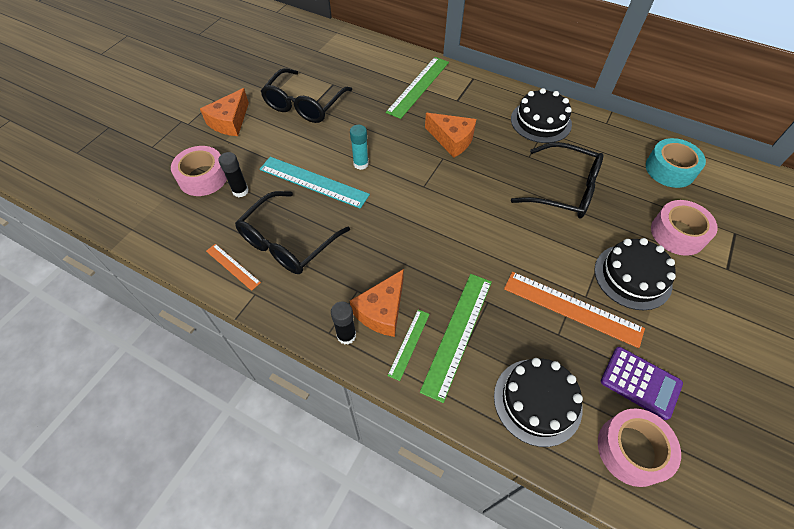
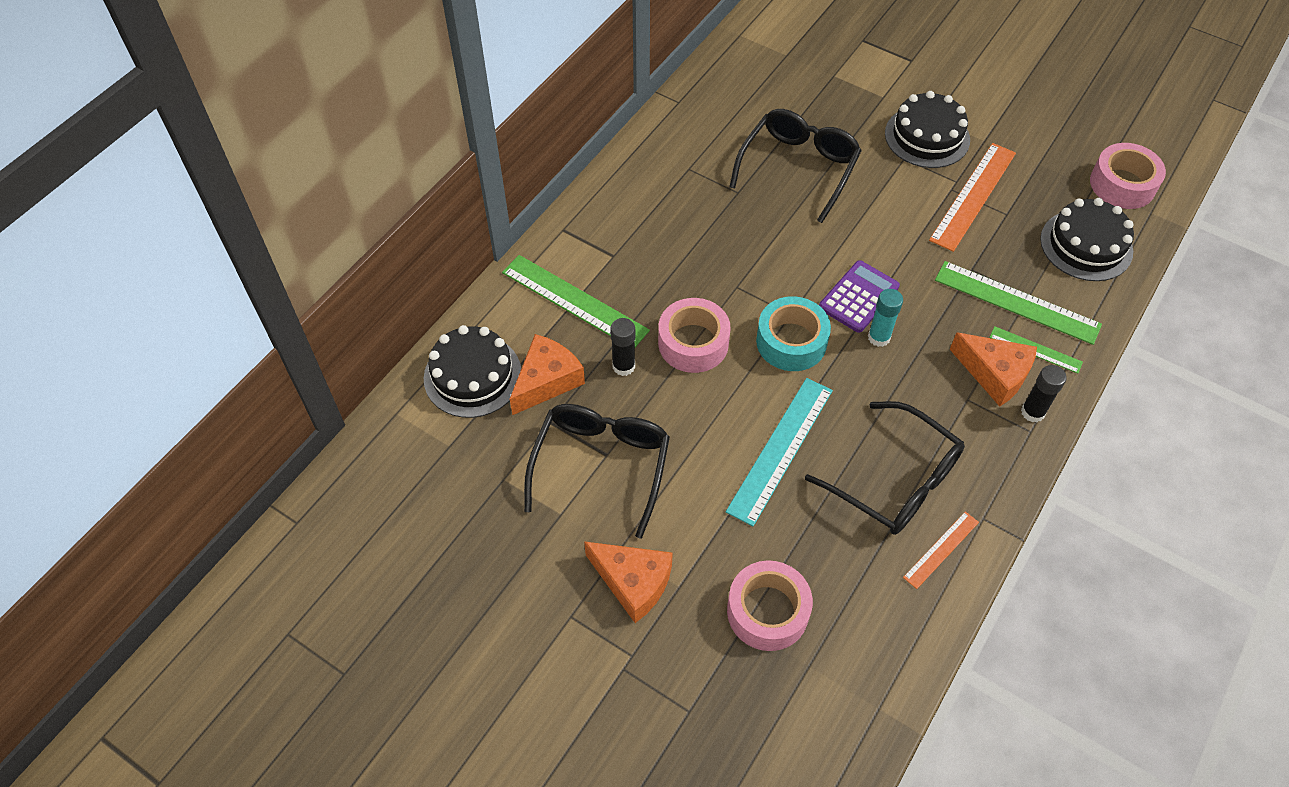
camera: 85 degrees left, 0 degrees up
black glue stick [219,152,249,197] -> black glue stick moved to [610,318,635,376]
black glasses [261,68,352,123] -> black glasses turned 105 degrees counterclockwise [524,404,670,538]
turquoise glue stick [350,125,369,170] -> turquoise glue stick moved to [868,289,903,347]
orange cheese [425,113,476,158] -> orange cheese moved to [510,334,585,415]
black cake [511,88,572,143] -> black cake moved to [424,325,521,418]
purple calculator [601,347,683,420] -> purple calculator moved to [819,260,900,333]
turquoise tape [646,138,706,188] -> turquoise tape moved to [756,296,831,371]
pink tape [651,200,718,256] -> pink tape moved to [658,298,731,373]

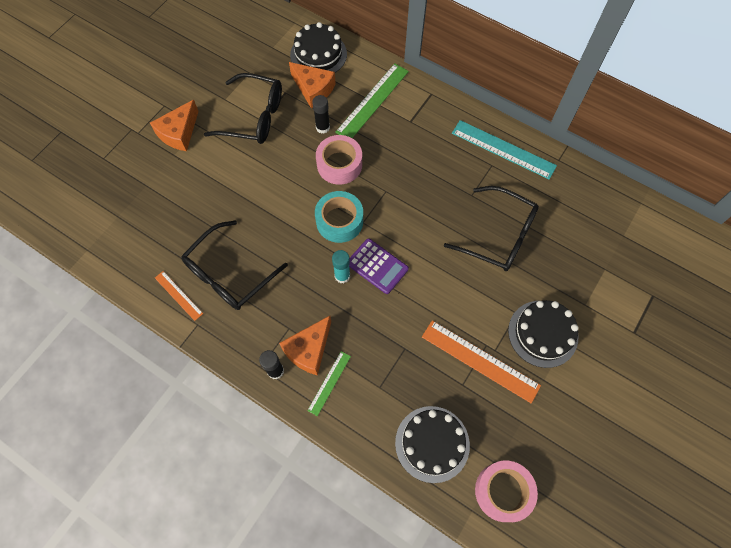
camera: 90 degrees right, 10 degrees up
turquoise ruler [726,378,833,526] -> turquoise ruler moved to [452,120,557,179]
pink tape [727,560,813,651] -> none
green ruler [935,261,1102,345] -> none

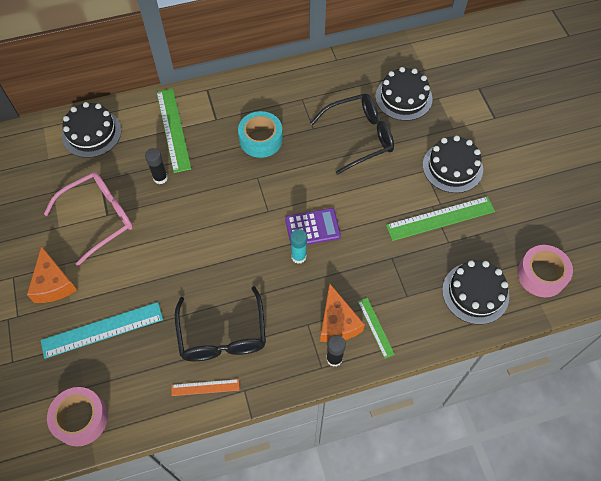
camera: 50 degrees left, 5 degrees down
black glasses [204,73,282,144] -> pink glasses [44,172,133,266]
orange cheese [289,62,336,108] -> none
turquoise tape [315,191,363,243] -> turquoise tape moved to [238,111,283,158]
pink tape [316,135,362,185] -> pink tape moved to [47,387,108,446]
orange ruler [422,320,541,403] -> green ruler [386,196,495,241]
turquoise ruler [452,120,557,179] -> turquoise ruler moved to [41,302,163,359]
none -> black cake [375,67,433,121]

